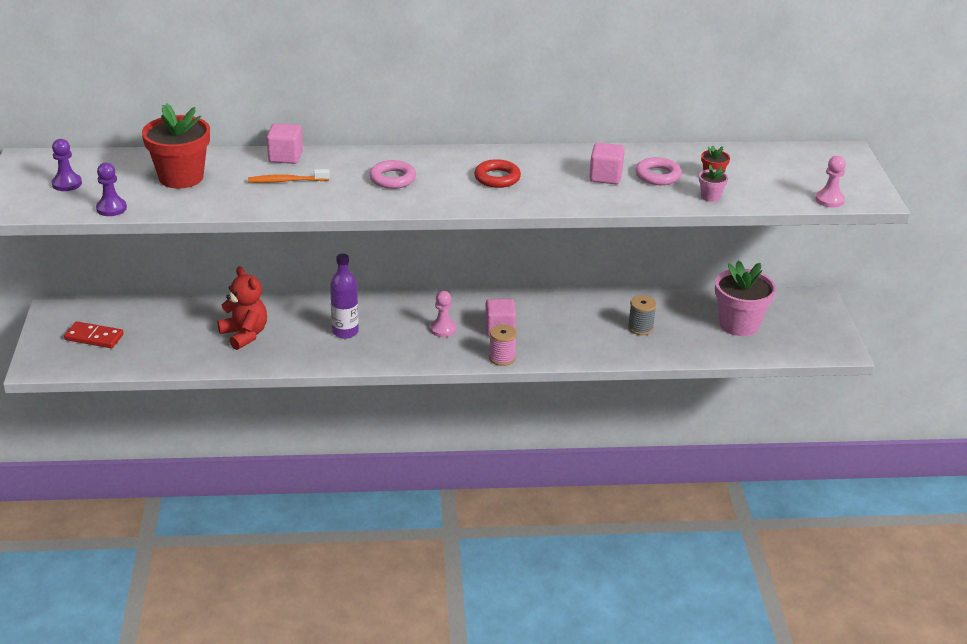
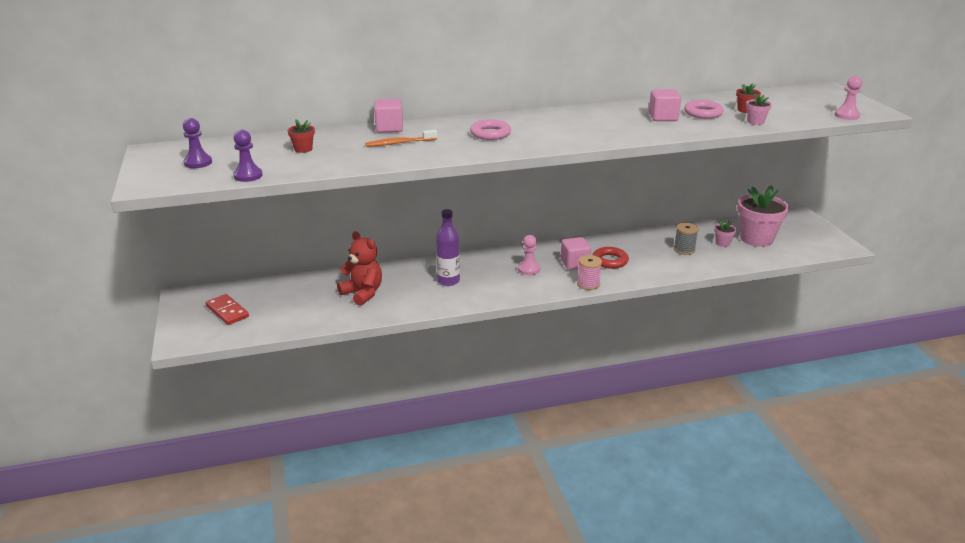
camera: 10 degrees left, 5 degrees down
red domino [64,321,124,348] -> red domino turned 45 degrees clockwise [206,294,249,325]
red flower pot [142,103,210,189] -> red flower pot [288,119,315,153], size x0.44
red ring [474,159,521,188] -> red ring moved to [593,247,629,269]
none -> pink flower pot [714,220,737,247]

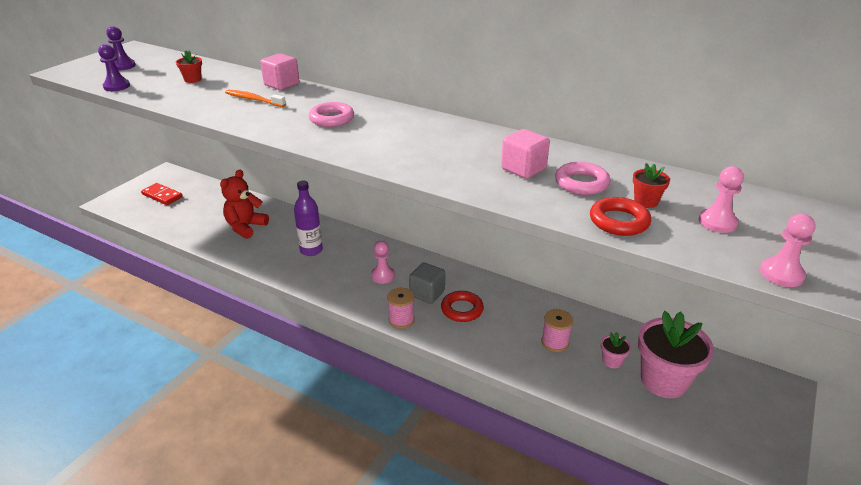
camera: 45 degrees right, 5 degrees up
red domino [206,294,249,325] -> red domino turned 60 degrees counterclockwise [141,183,183,205]
red teddy bear [337,231,382,306] -> red teddy bear turned 150 degrees counterclockwise [220,170,269,239]
pink cube [561,237,591,270] -> grey cube [409,263,445,304]
grey spool [674,223,699,255] -> pink spool [541,309,573,352]
pink flower pot [746,94,772,125] -> red ring [590,197,651,236]
none -> pink pawn [699,166,744,233]

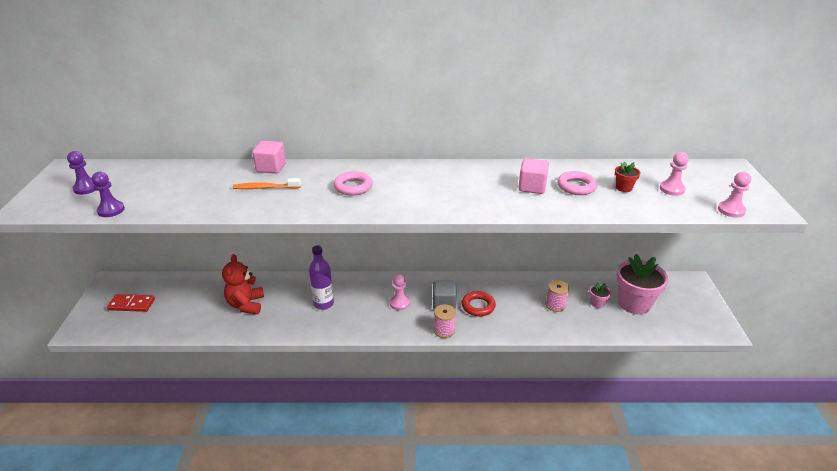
camera: 30 degrees left, 0 degrees up
red flower pot [176,50,202,83] -> none
red ring [590,197,651,236] -> none

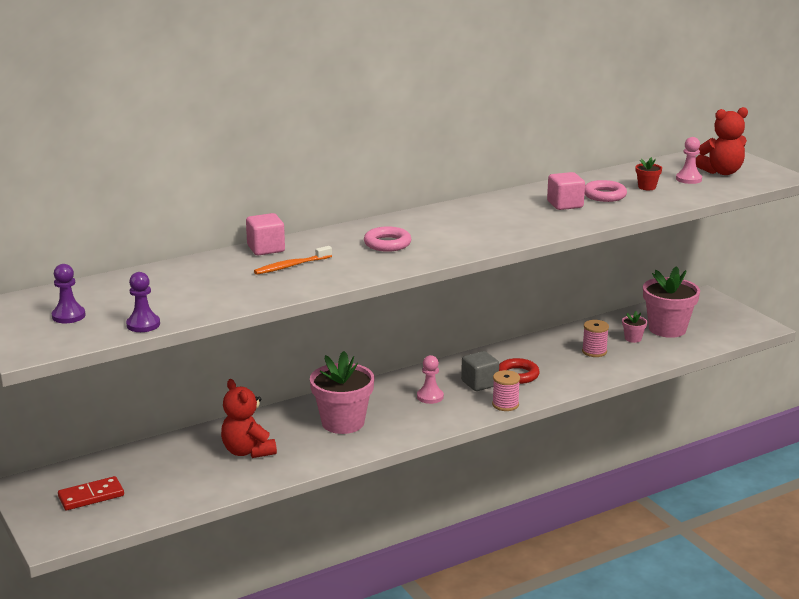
camera: 30 degrees left, 10 degrees down
purple bottle [309,245,334,310] -> pink flower pot [310,351,375,434]
pink pawn [718,172,751,218] -> none
none -> red teddy bear [696,107,748,175]

